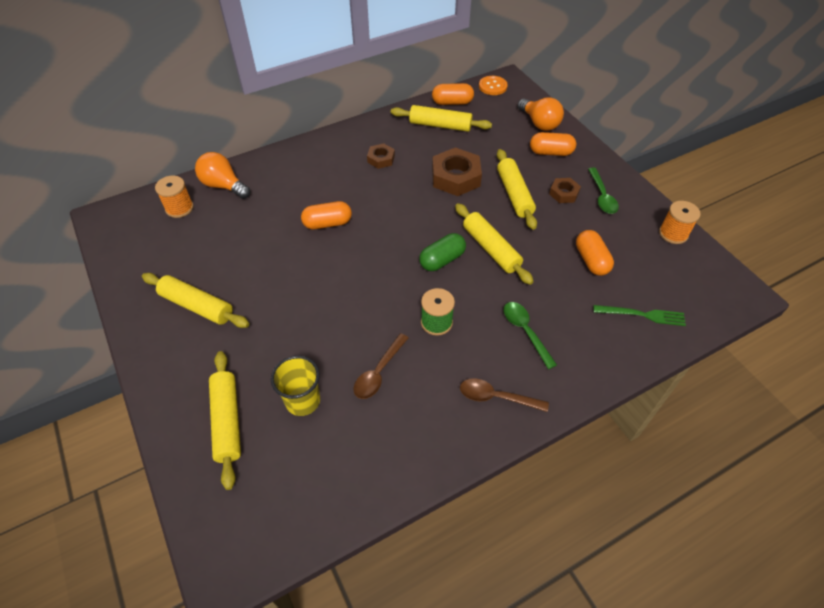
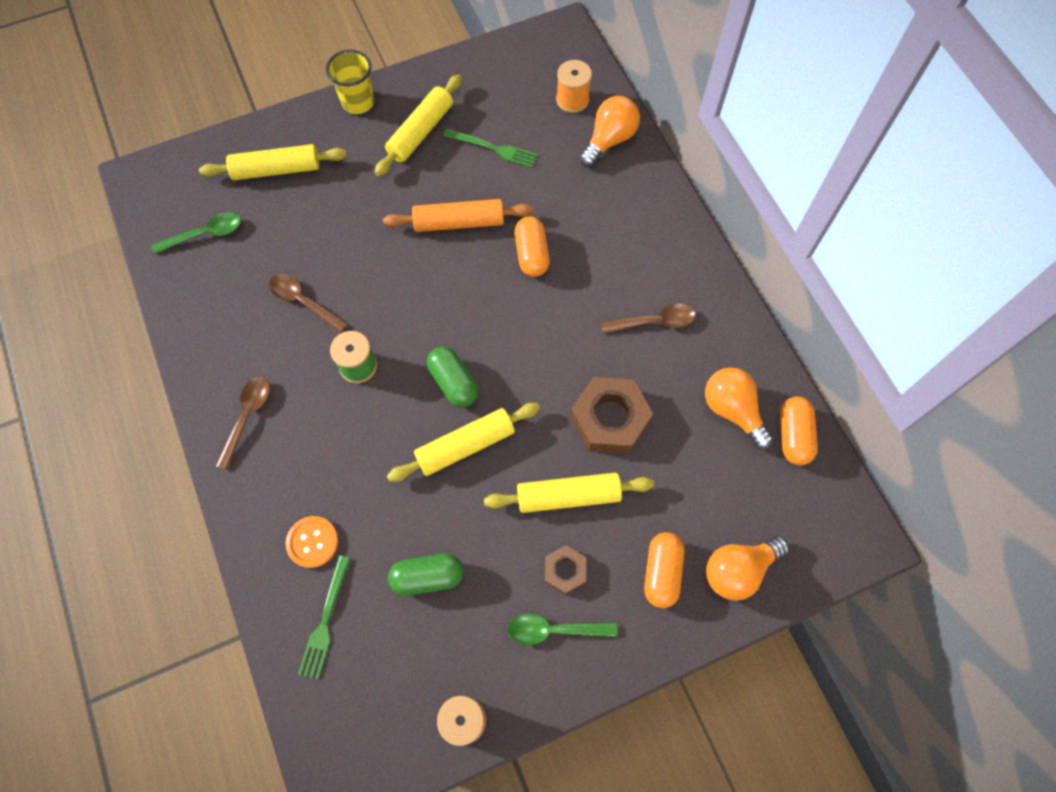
camera: 95 degrees right, 15 degrees up
yellow cup [271,356,320,416] -> yellow cup moved to [326,50,375,114]
brown nut [367,143,395,169] -> brown spoon [601,304,696,333]
yellow rolling pin [391,105,492,132] -> orange light bulb [705,368,774,450]
orange button [479,76,508,95] -> orange button moved to [286,516,338,568]
green spoon [504,302,557,369] -> green spoon moved to [151,212,241,254]
orange capsule [576,230,614,276] -> green capsule [388,553,463,596]
none -> orange rolling pin [383,199,533,232]
none -> green fork [444,129,538,168]

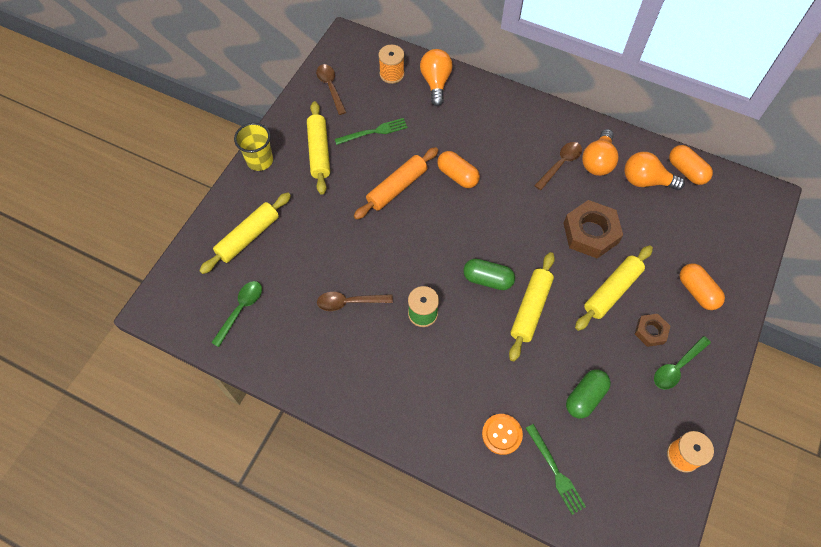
camera: 40 degrees left, 5 degrees down
brown spoon [216,377,270,470] -> brown spoon moved to [316,64,347,115]
orange light bulb [706,536,789,601] -> orange light bulb moved to [582,129,619,176]

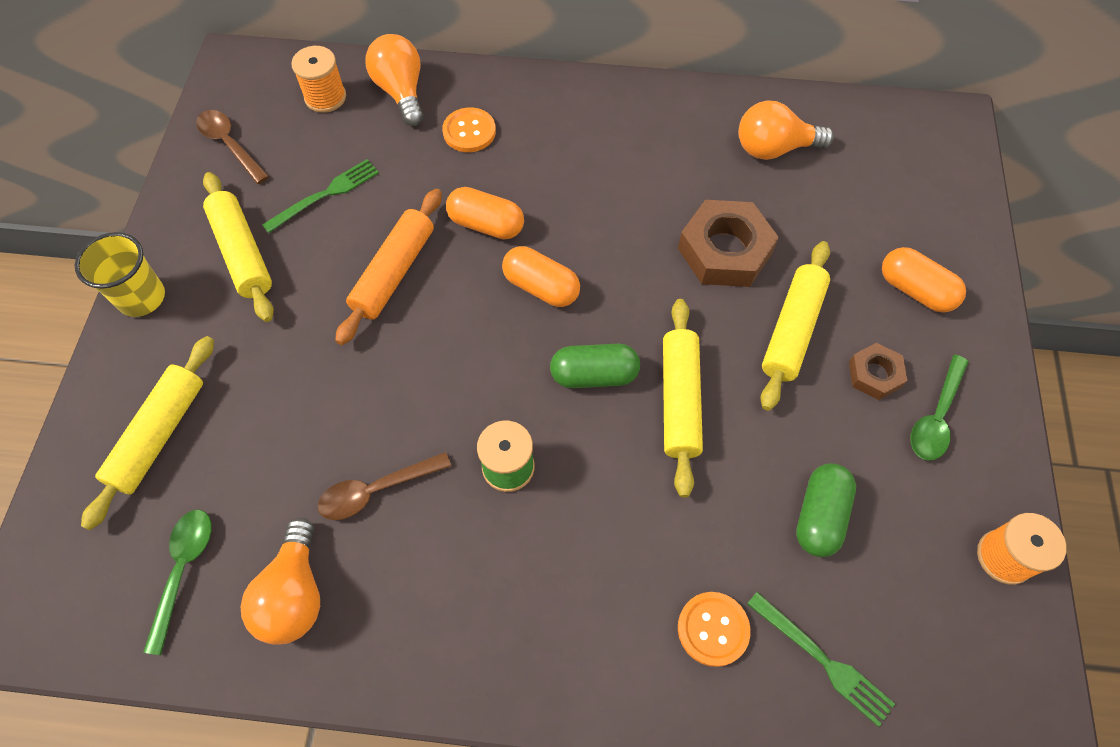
camera: 20 degrees left, 0 degrees up
brown spoon [534,142,582,190] -> none
orange light bulb [582,129,619,176] -> orange light bulb moved to [241,518,320,645]
orange capsule [669,145,713,185] -> orange capsule moved to [502,246,580,307]
none -> orange button [442,107,496,152]

